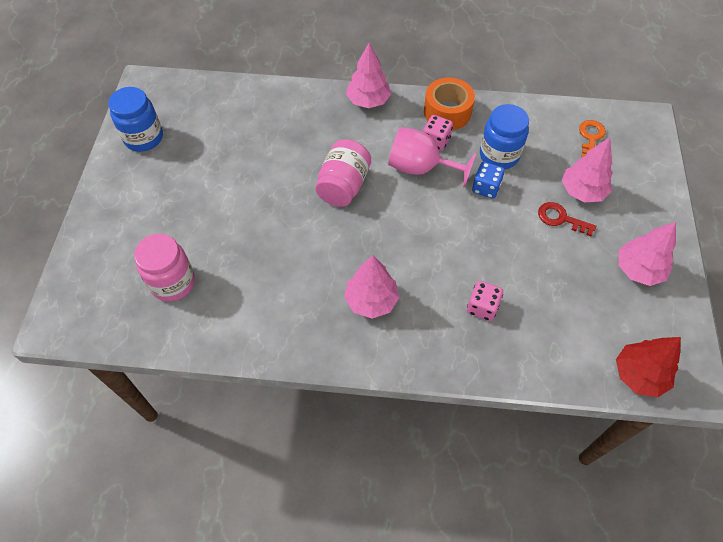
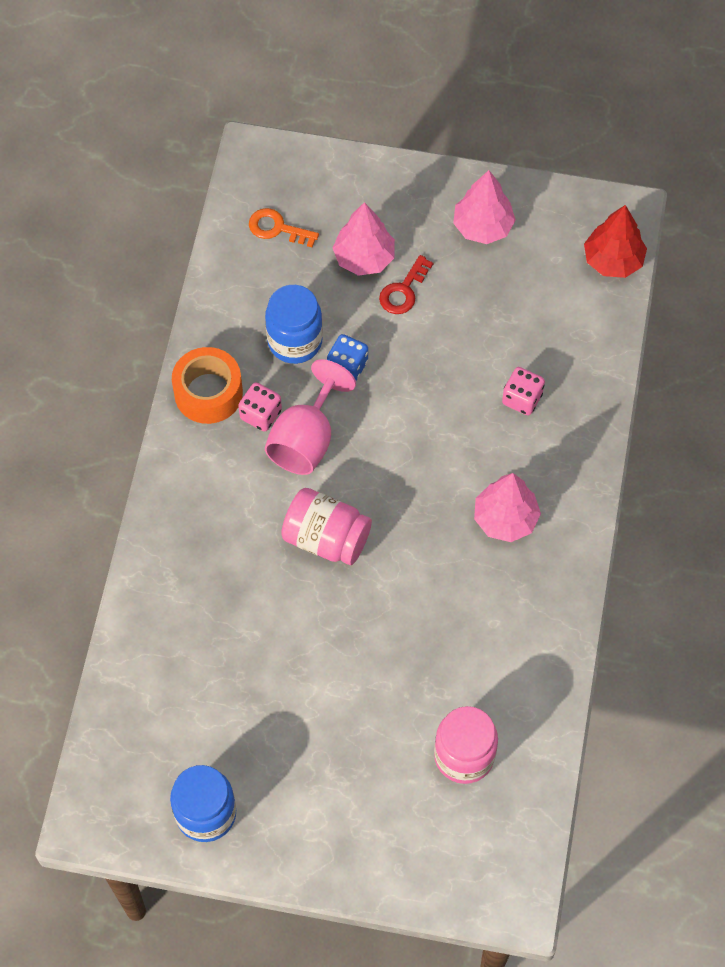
camera: 85 degrees left, 5 degrees up
pink tree [346,43,391,108] -> none

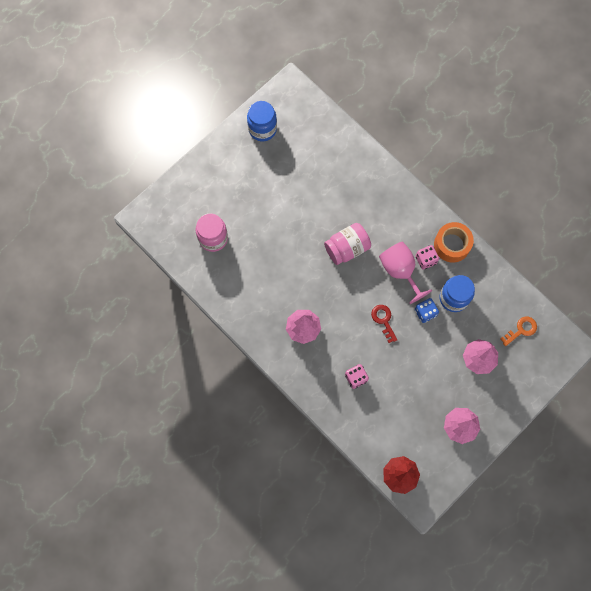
camera: 125 degrees right, 10 degrees up
red key [379,255,433,314] -> red key moved to [371,305,397,343]

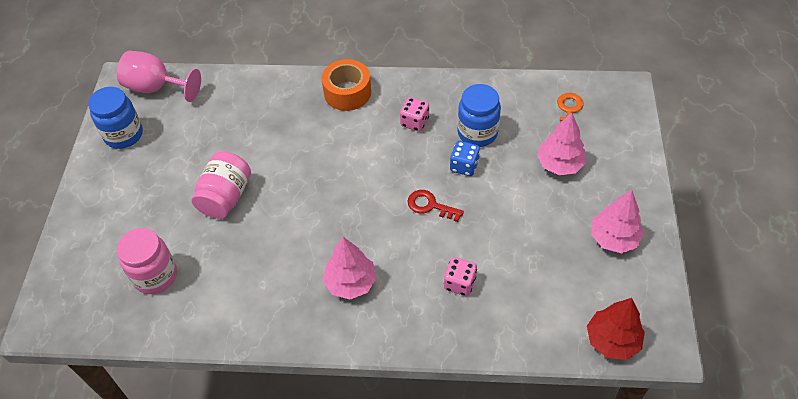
camera: 40 degrees left, 20 degrees down
pink jar [324,223,371,265] -> pink jar moved to [191,151,251,219]
pink goblet [379,242,432,304] -> pink goblet moved to [117,51,201,102]
orange tape [434,222,474,263] -> orange tape moved to [322,59,371,111]

